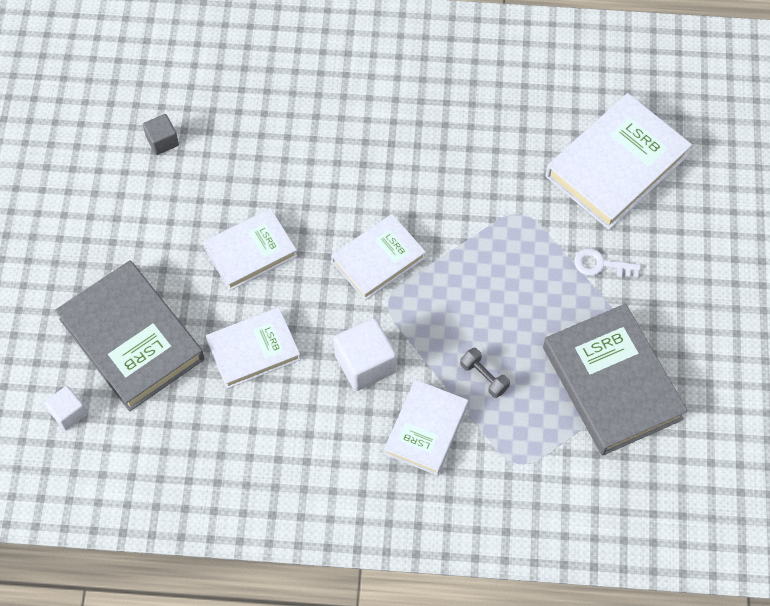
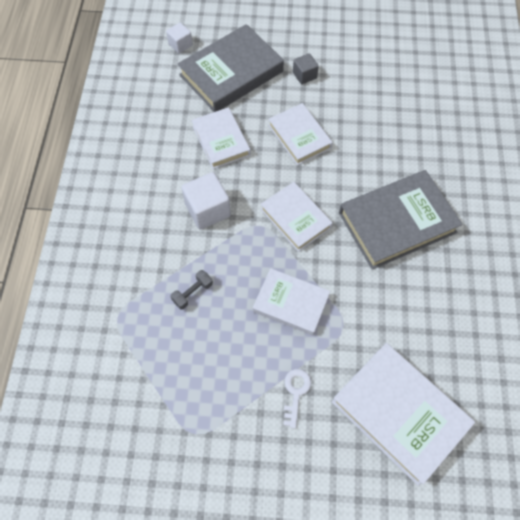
camera: 90 degrees right, 0 degrees up
grey cube [143,114,179,155] -> grey cube moved to [293,53,319,84]
white book [384,379,468,476] -> white book moved to [253,268,330,336]
grey book [543,304,688,456] -> grey book moved to [339,170,463,270]

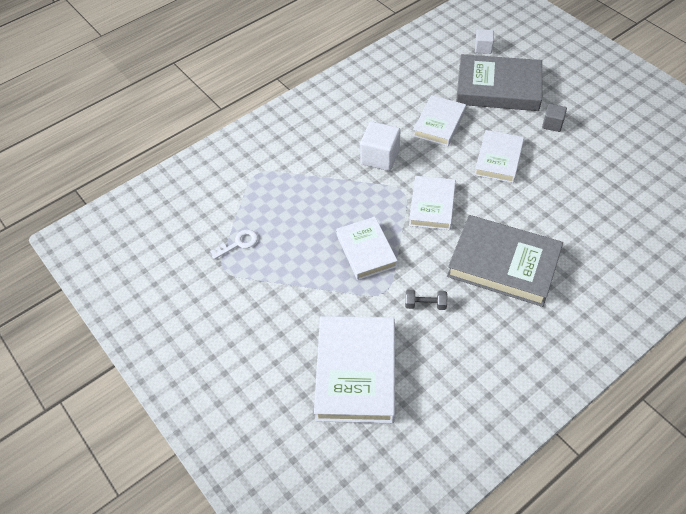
camera: 50 degrees right, 10 degrees down
grey dumbbell [170,270,213,310] -> grey dumbbell moved to [405,290,447,310]
white key [284,369,311,428] -> white key moved to [210,229,258,260]

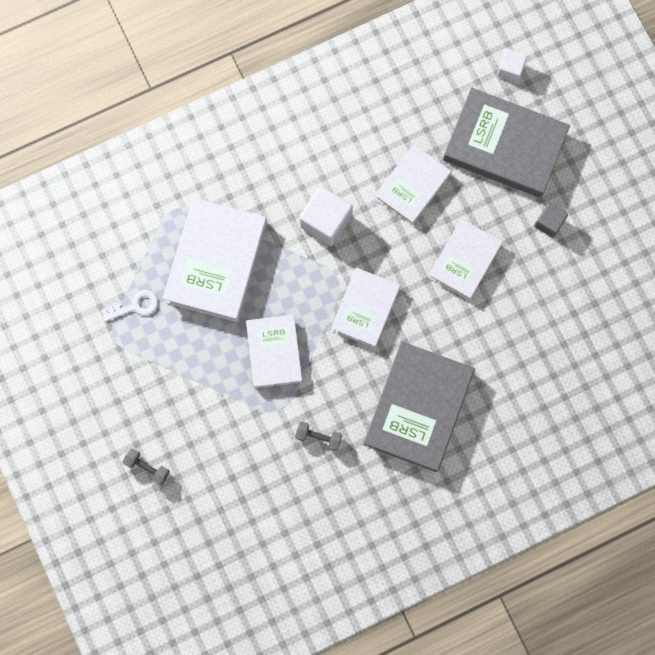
camera: 10 degrees right, 25 degrees up
white book [314,316,395,423] -> white book moved to [163,198,267,322]
grey book [447,215,563,307] -> grey book turned 75 degrees clockwise [363,341,475,472]
none -> grey dumbbell [123,449,170,485]

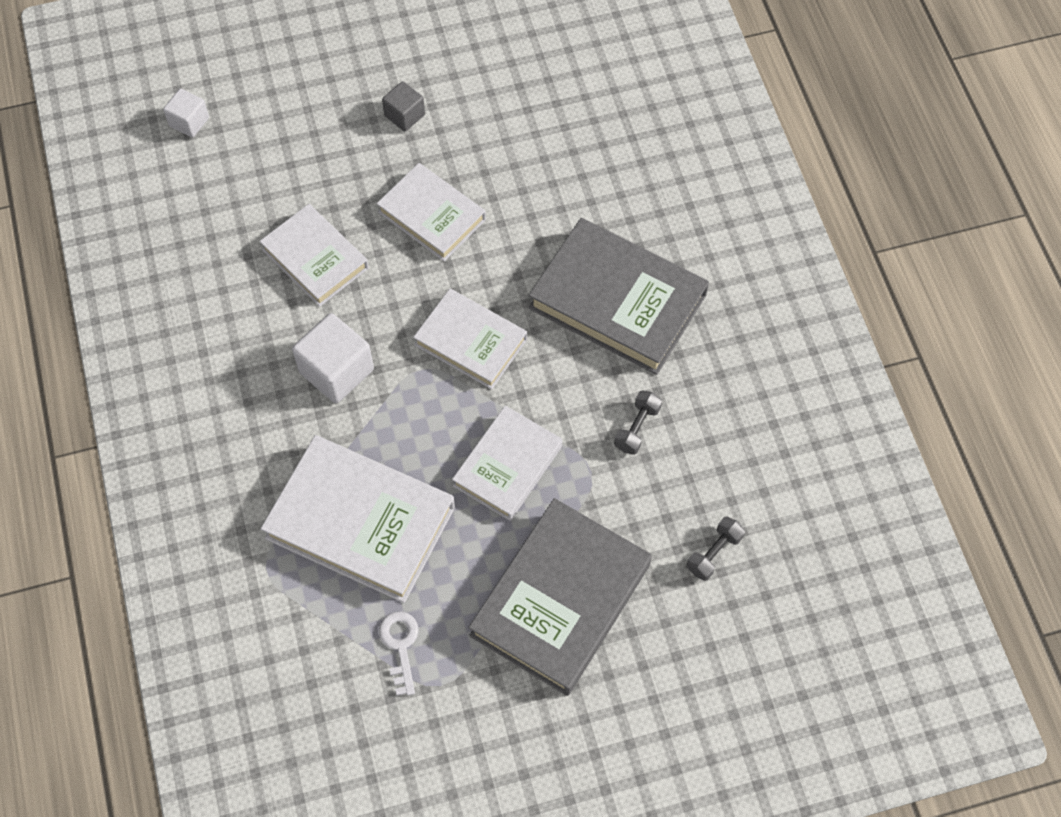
camera: 80 degrees left, 15 degrees down
grey dumbbell [123,449,170,485] -> grey dumbbell moved to [687,517,745,581]
white book [246,314,302,388] -> white book turned 60 degrees counterclockwise [452,406,562,521]
grey book [443,88,570,198] -> grey book moved to [468,498,652,696]

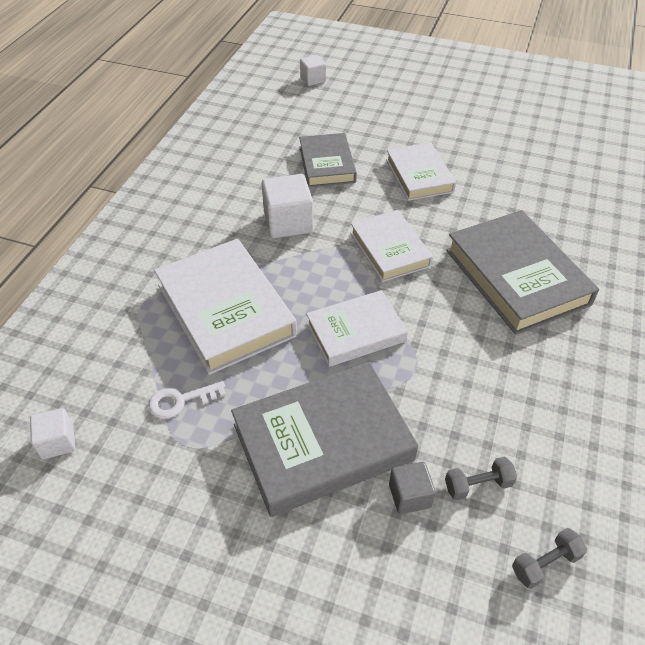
camera: 35 degrees right, 15 degrees down
white book [260,204,369,307] -> grey book [299,133,357,187]
white key [379,611,419,696] -> white key turned 135 degrees counterclockwise [149,381,226,419]
grey cube [382,81,425,131] -> grey cube moved to [389,462,436,514]
grey dumbbell [614,390,662,455] -> grey dumbbell moved to [512,528,587,589]
none -> white cube [30,408,75,459]

